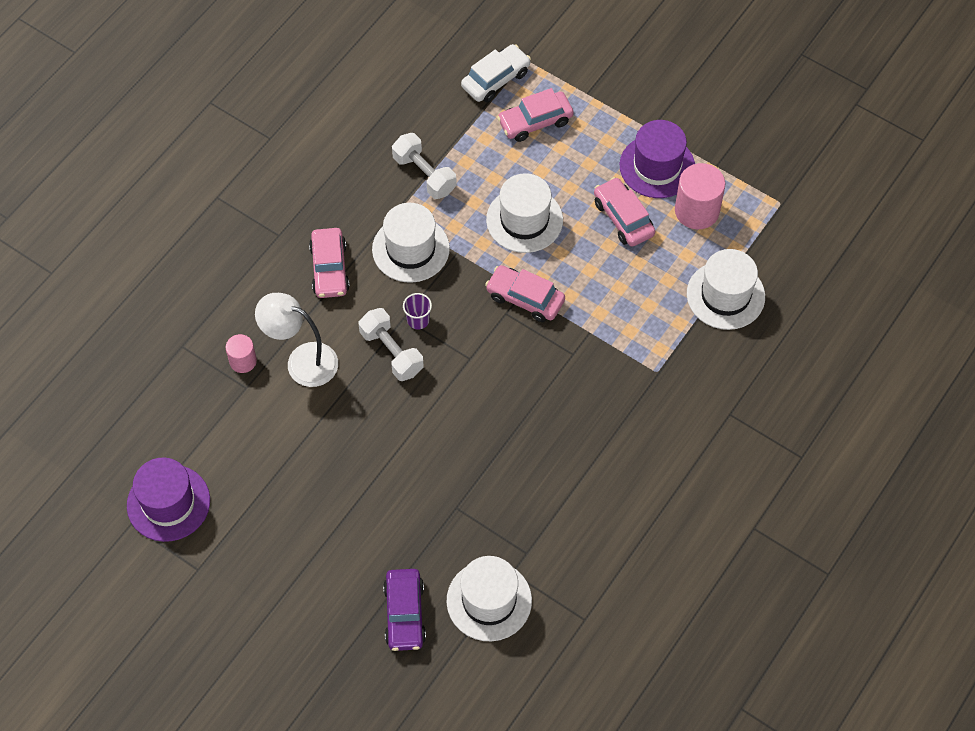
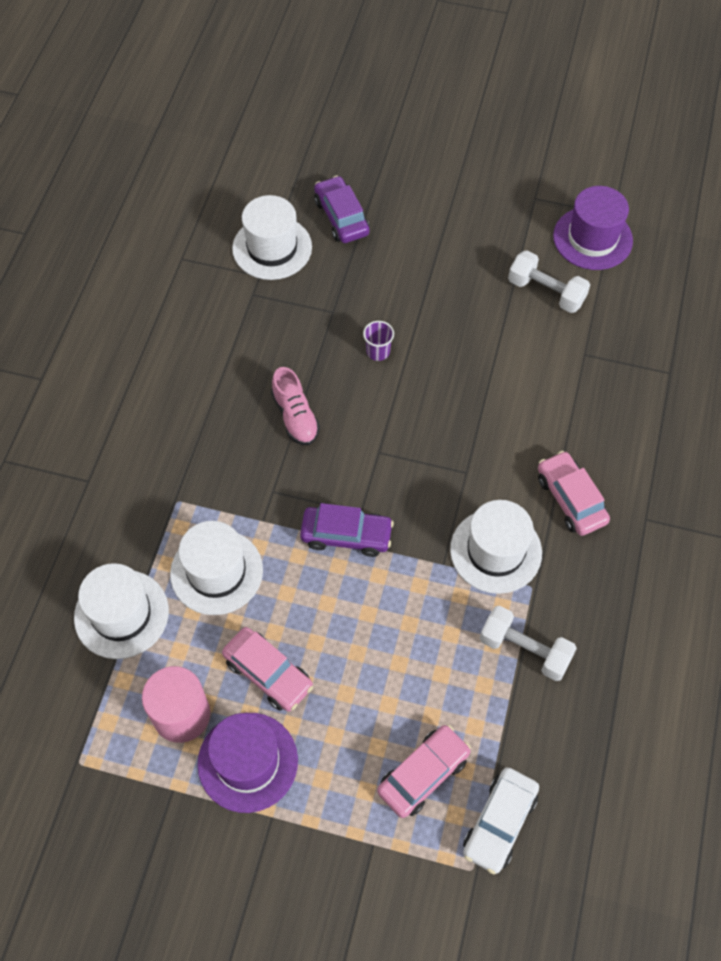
camera: 160 degrees right, 0 degrees up
pink cylinder [226,334,257,373] -> none
white lamp [255,293,338,387] -> none
white dumbbell [359,308,424,381] -> white dumbbell moved to [508,250,590,313]
purple cup [403,293,432,330] -> purple cup moved to [363,321,394,361]
pink car [485,265,565,322] -> purple car [300,503,394,557]
white hat [486,173,563,253] -> white hat moved to [170,521,263,615]
none -> pink shoe [271,367,320,445]

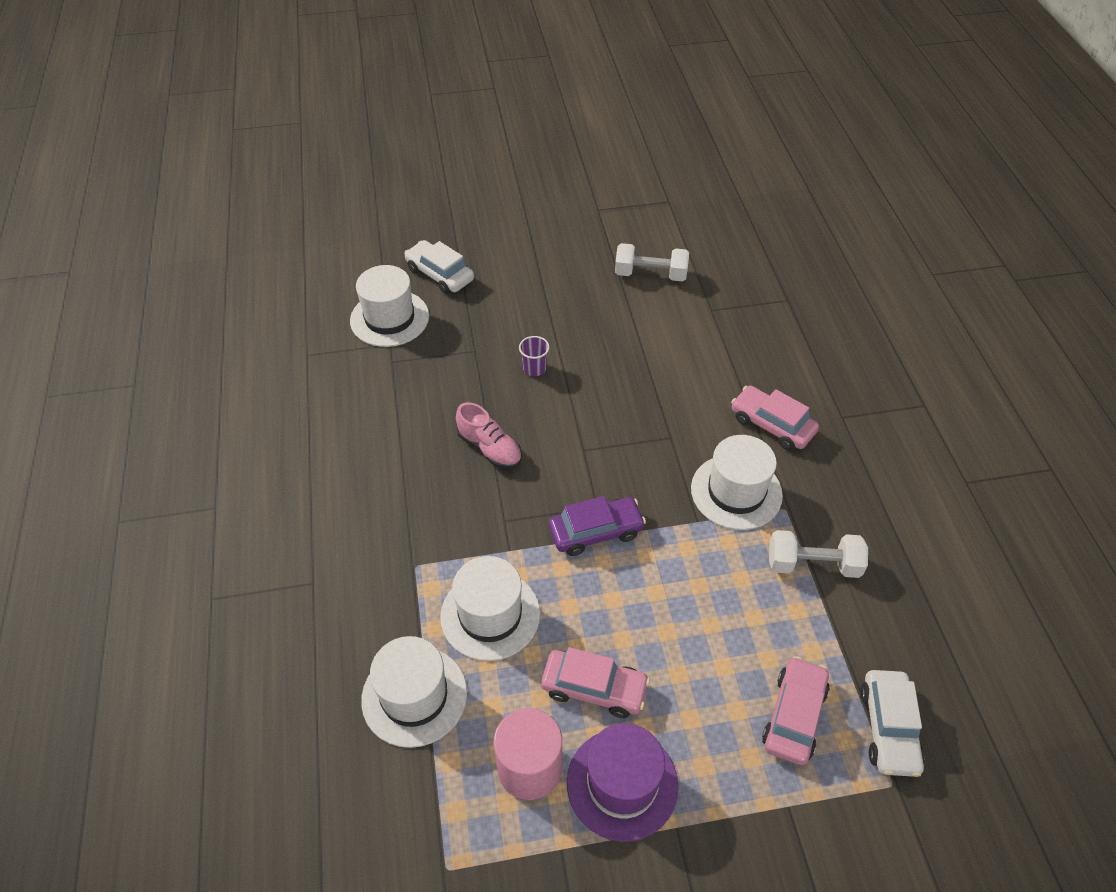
camera: 25 degrees left, 10 degrees down
purple car [314,176,369,243] -> white car [404,240,474,294]
purple hat [553,186,633,270] -> none

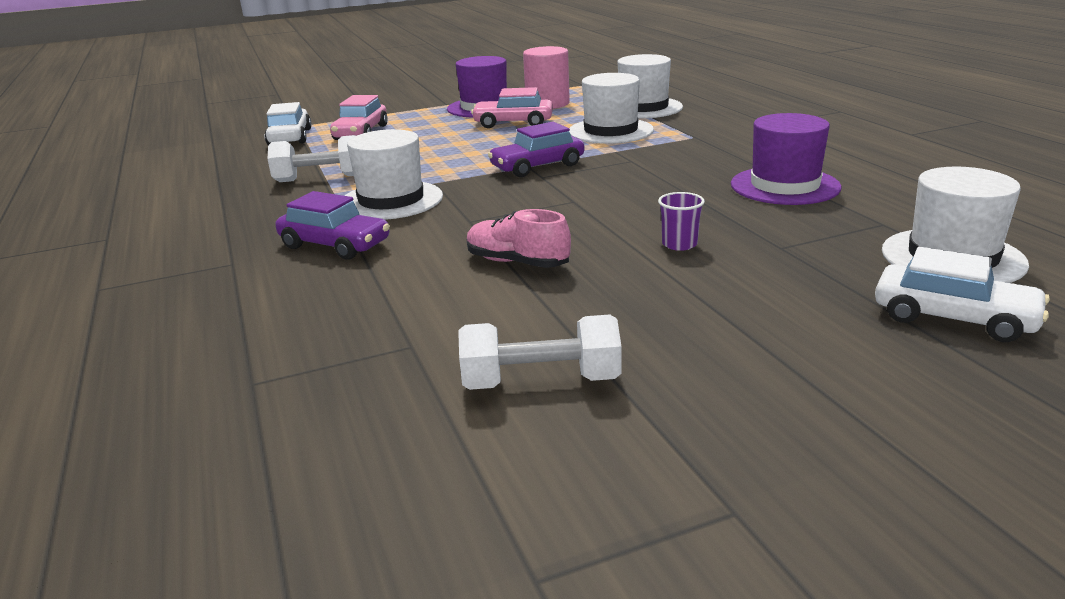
camera: 170 degrees right, 25 degrees down
pink shoe [456,402,522,469] -> pink shoe moved to [467,209,571,268]
pink car [731,386,819,451] -> purple car [275,191,390,260]
none -> purple hat [731,113,842,205]

